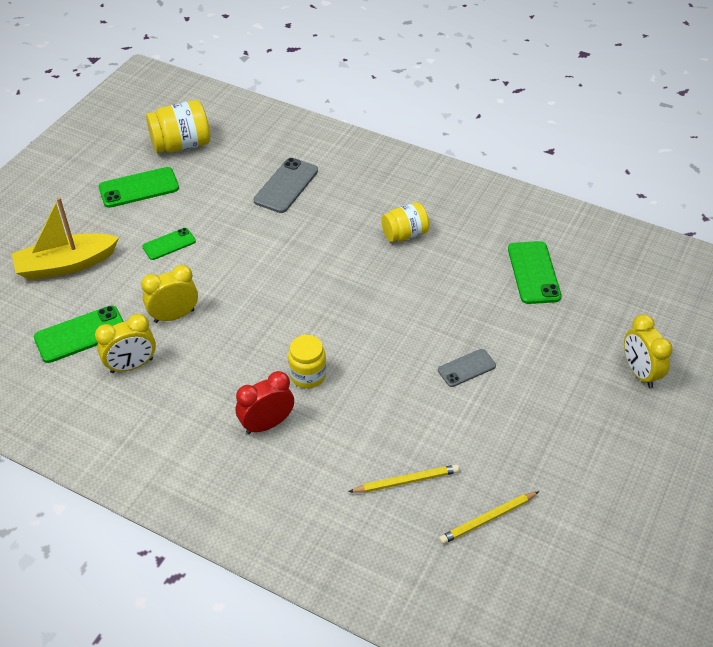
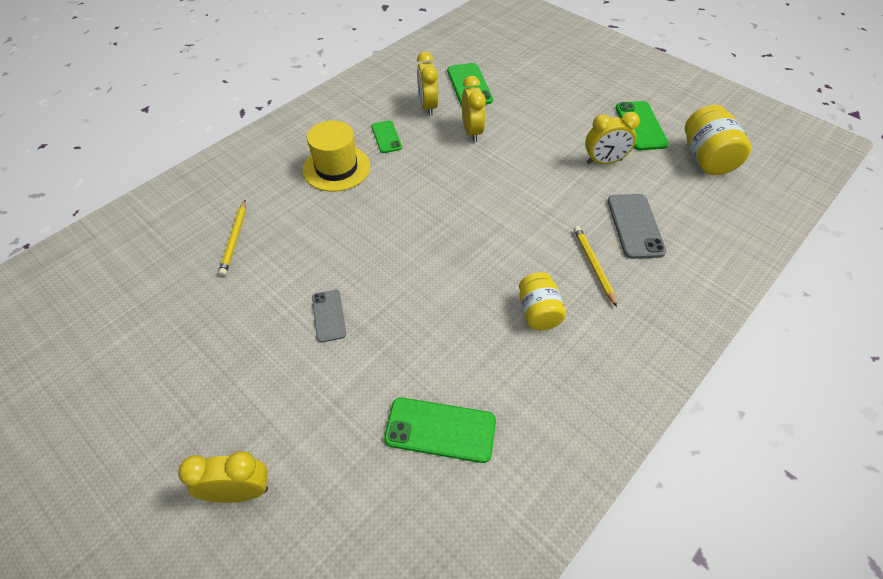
camera: 105 degrees right, 5 degrees up
yellow boat [12,197,119,280] -> none
green phone [142,228,196,260] -> green phone moved to [371,120,402,153]
red clock [236,371,294,434] -> yellow hat [303,121,370,192]
grey phone [253,158,318,213] -> grey phone turned 45 degrees clockwise [607,194,667,259]
yellow jar [288,335,326,388] -> none
yellow pencil [439,491,539,544] -> yellow pencil moved to [574,226,617,307]
none -> yellow clock [585,112,640,164]

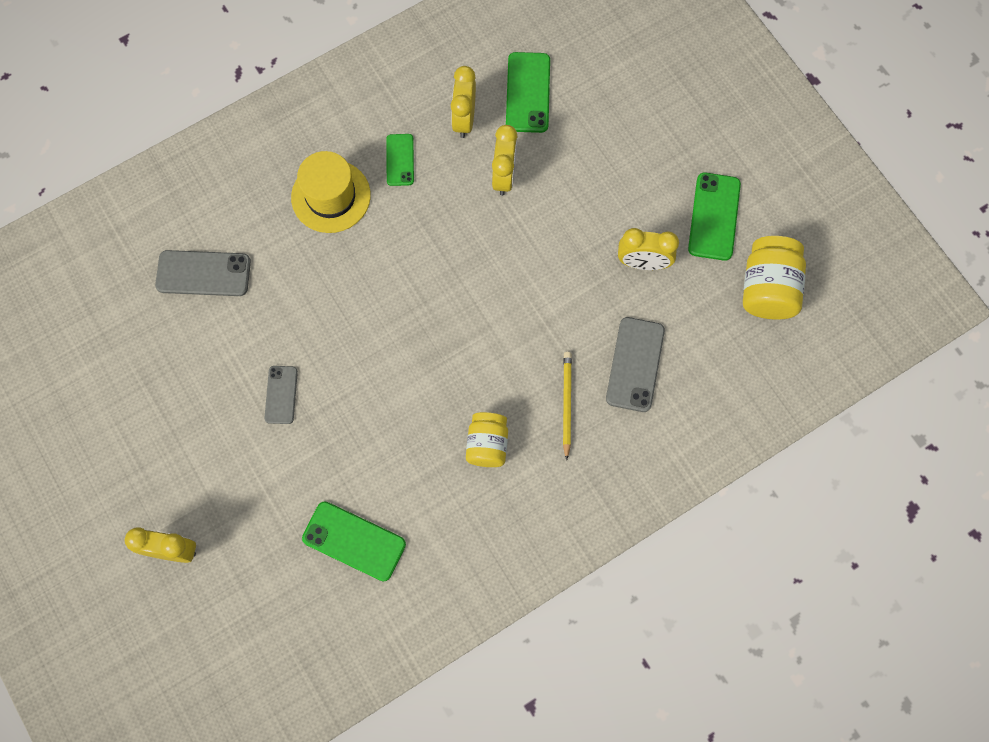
camera: 15 degrees right, 20 degrees up
yellow pencil [219,200,246,276] -> grey phone [155,250,251,296]

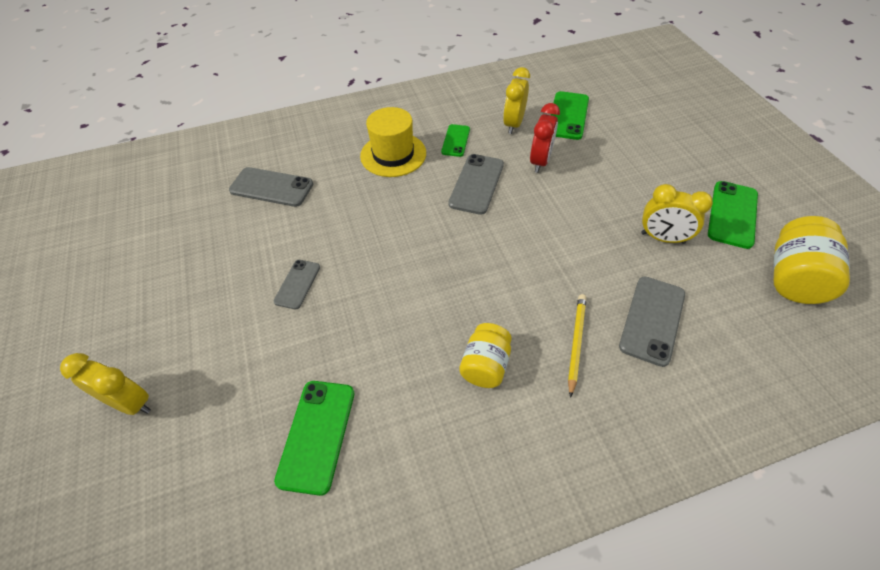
camera: 15 degrees right, 20 degrees down
green phone [302,501,406,581] -> green phone turned 60 degrees clockwise [274,381,354,496]
yellow clock [492,125,517,196] -> red clock [530,103,560,173]
none -> grey phone [448,154,504,215]

